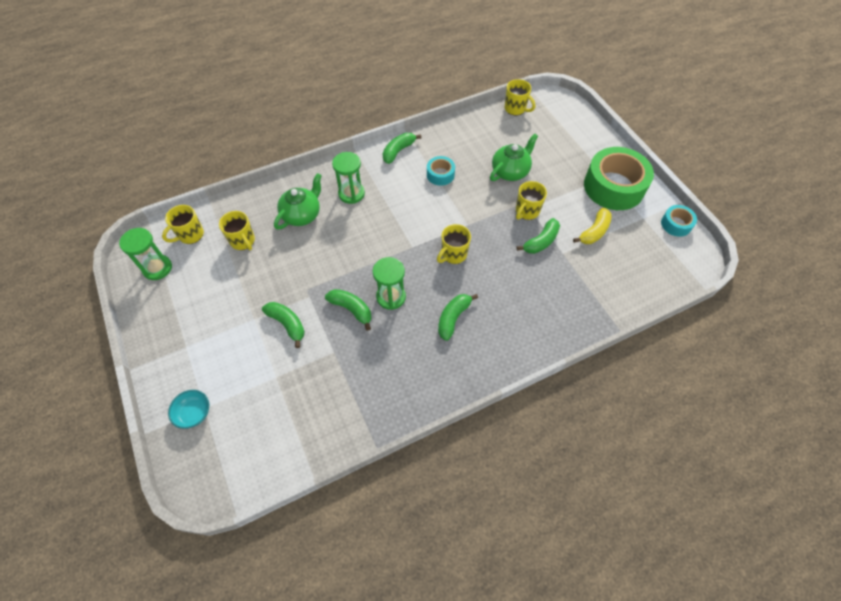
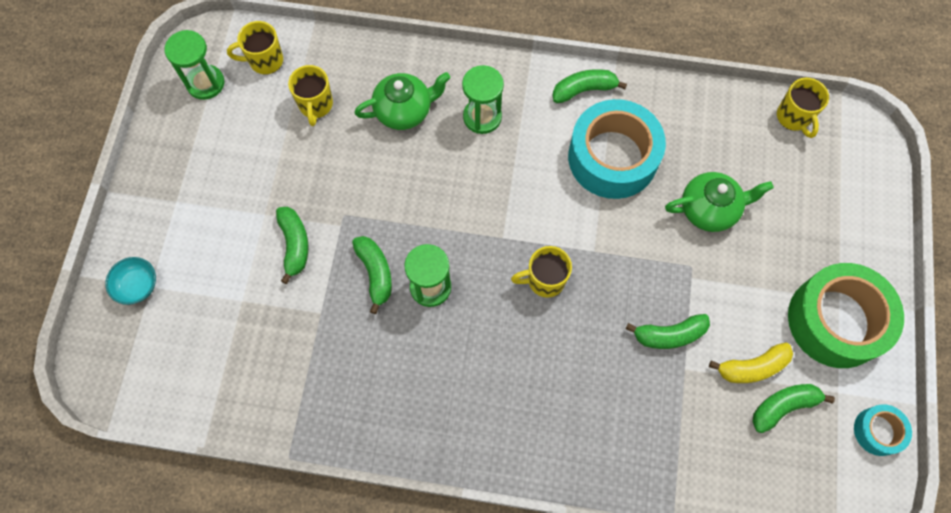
camera: 35 degrees right, 10 degrees up
turquoise tape [427,156,455,186] -> turquoise tape [568,99,666,199], size x2.10
green banana [438,294,478,341] -> green banana moved to [752,384,835,433]
yellow mug [516,181,547,220] -> none

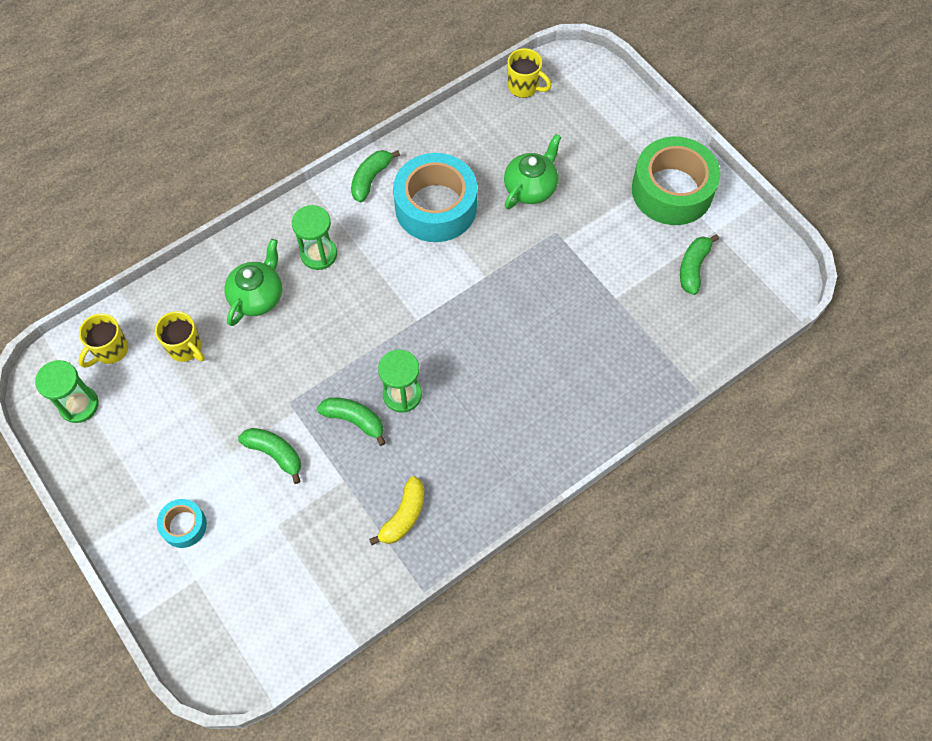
camera: 45 degrees left, 5 degrees down
turquoise bowl [105,257,156,305] -> none
yellow mug [511,246,572,298] -> none
green banana [626,314,710,349] -> none
yellow banana [709,343,793,383] -> yellow banana moved to [369,476,425,545]
turquoise tape [854,404,912,456] -> turquoise tape moved to [157,499,207,548]

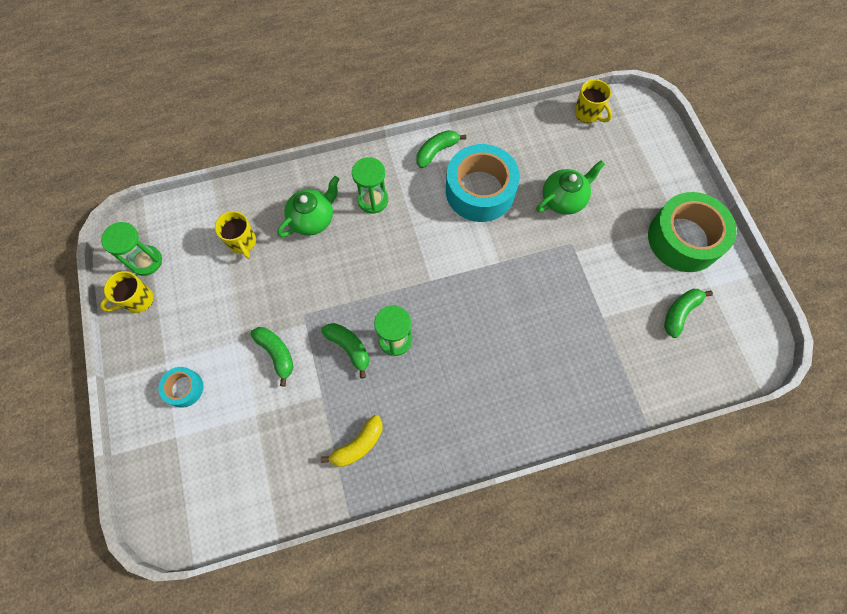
camera: 20 degrees right, 5 degrees up
yellow mug [78,313,128,368] -> yellow mug moved to [100,271,153,313]

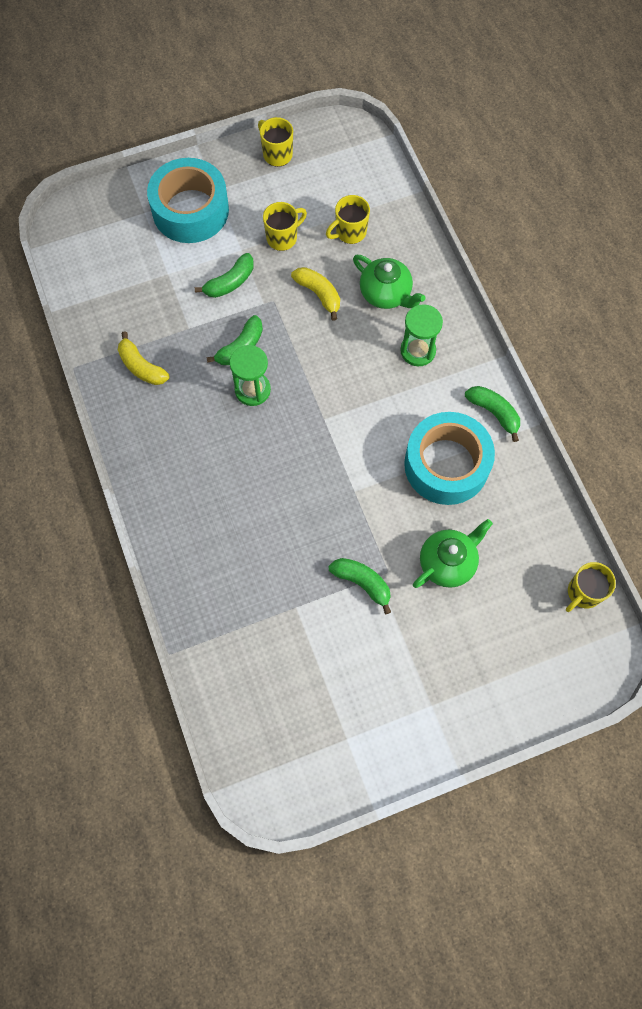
camera: 85 degrees right, 0 degrees up
green hourglass [101,222,162,276] -> none
turquoise tape [158,367,204,408] -> turquoise tape [147,158,229,243], size x2.10
green teapot [536,160,605,215] -> green teapot turned 90 degrees counterclockwise [413,519,493,588]
green tape [648,192,736,272] -> none
green banana [664,289,713,338] -> green banana moved to [329,558,391,614]
none -> yellow mug [263,202,307,251]
none -> yellow banana [291,267,340,321]

